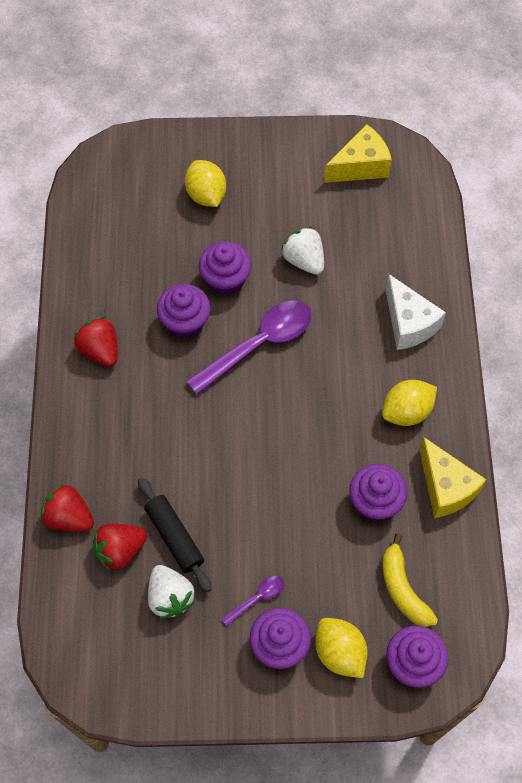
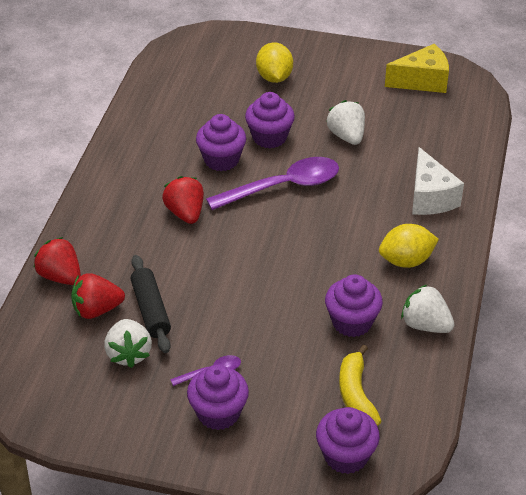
camera: 15 degrees right, 20 degrees down
red strawberry [74,317,118,367] -> red strawberry moved to [162,176,204,224]
yellow lemon [315,618,368,678] -> none
yellow cheese [419,437,487,518] -> white strawberry [401,284,454,333]

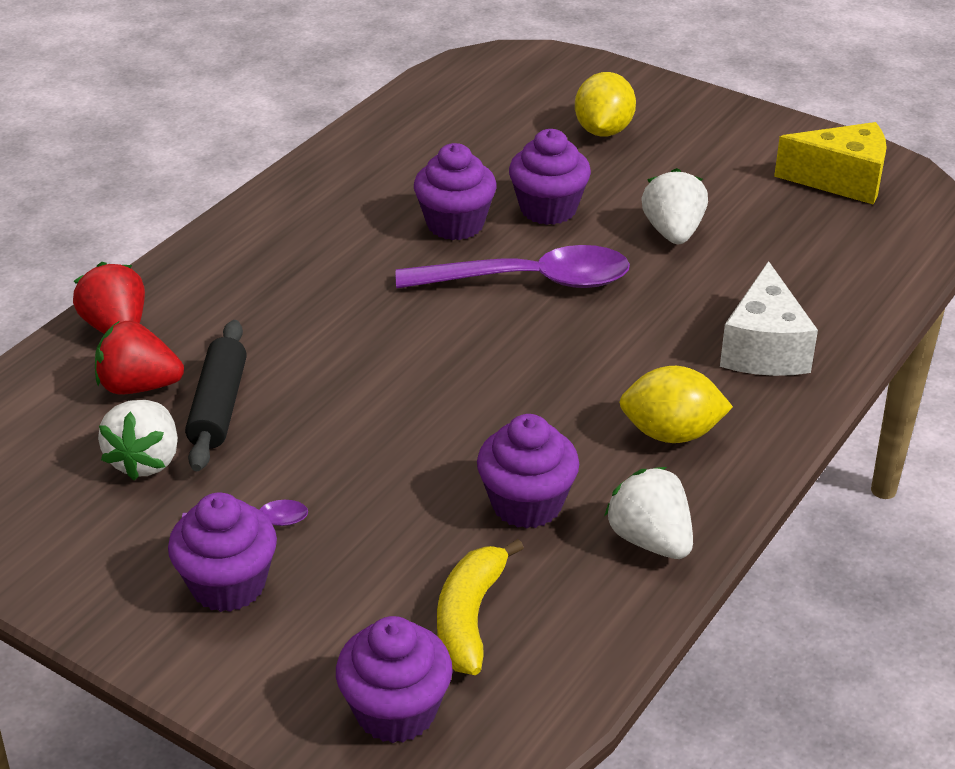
camera: 20 degrees right, 5 degrees down
red strawberry [162,176,204,224] -> none

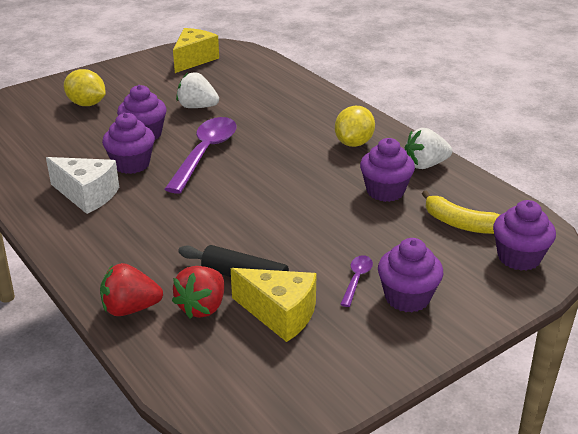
camera: 70 degrees left, 5 degrees down
white strawberry [98,400,178,480] -> yellow cheese [231,268,317,342]
white cheese [720,261,818,376] -> white cheese moved to [46,157,119,214]

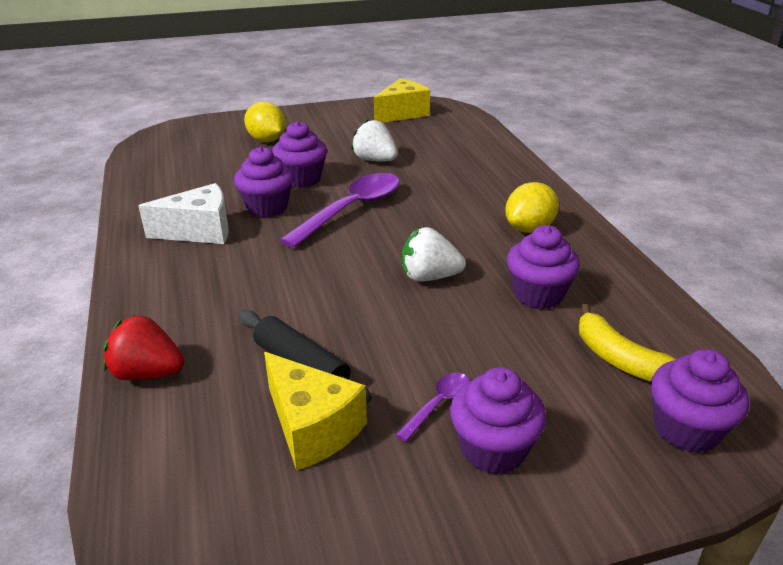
camera: 20 degrees right, 0 degrees up
white cheese [46,157,119,214] -> white cheese turned 60 degrees counterclockwise [139,183,229,244]
red strawberry [172,266,224,318] -> none
white strawberry [405,128,453,169] -> white strawberry moved to [402,227,466,282]

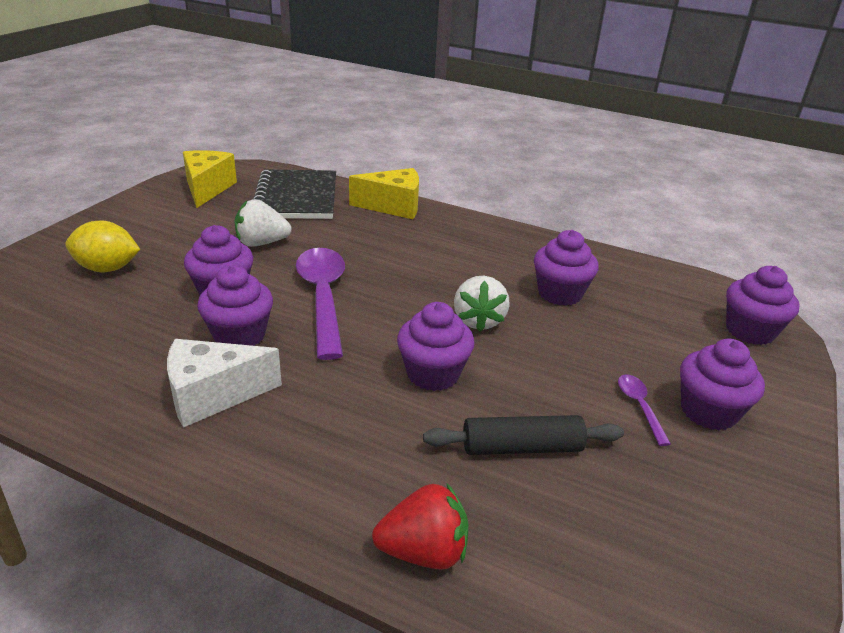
camera: 50 degrees left, 0 degrees up
red strawberry [103,315,184,380] -> red strawberry turned 150 degrees counterclockwise [372,483,468,570]
white cheese [139,183,229,244] -> white cheese turned 135 degrees counterclockwise [167,339,282,428]
yellow cheese [264,352,367,470] -> yellow cheese moved to [349,168,419,219]
white strawberry [402,227,466,282] -> white strawberry turned 45 degrees counterclockwise [454,276,510,332]
yellow lemon [505,182,559,233] -> none
yellow banana [579,304,677,382] -> none
none -> black notebook [253,169,336,219]
none -> purple cupcake [397,302,474,391]

